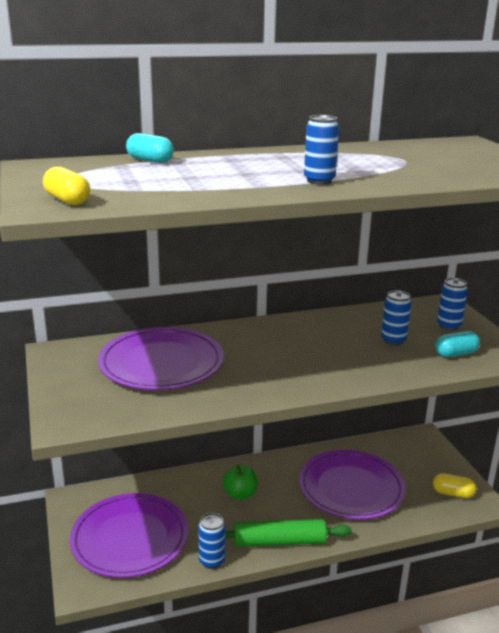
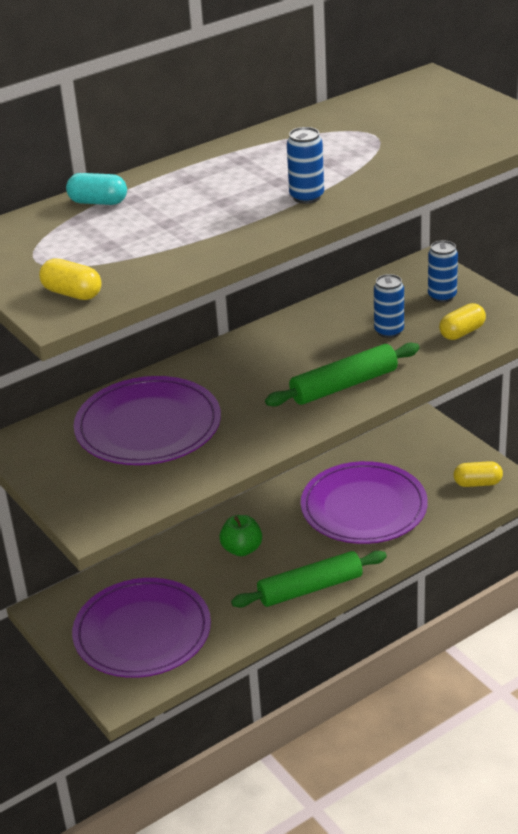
camera: 15 degrees left, 10 degrees up
blue can [198,513,225,569] -> none
turquoise capsule [435,331,480,357] -> yellow capsule [439,303,486,340]
none -> green rolling pin [265,343,420,407]

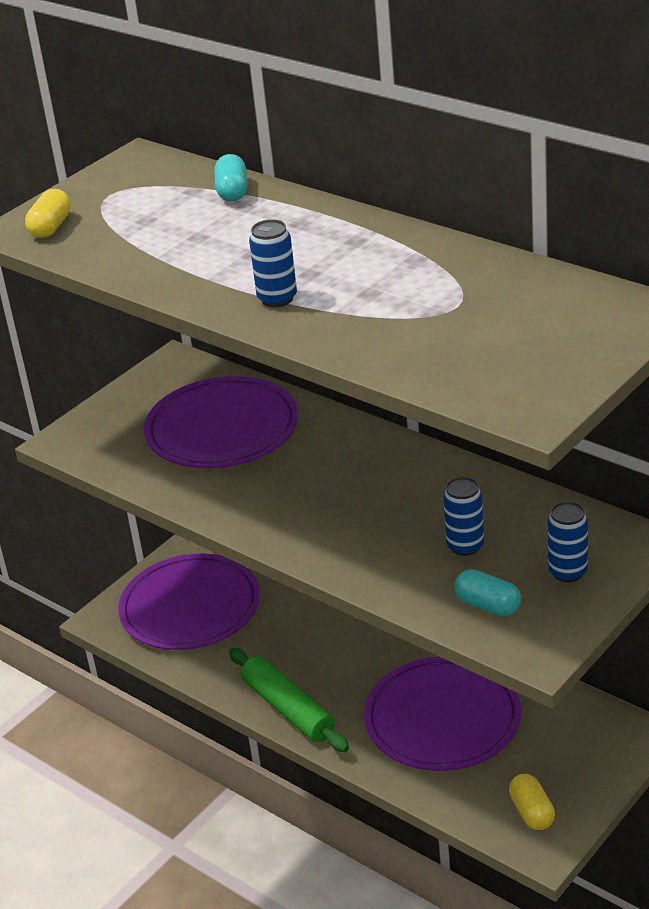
camera: 75 degrees right, 0 degrees up
green apple [219,515,262,556] -> none
green rolling pin [265,343,420,407] -> none
yellow capsule [439,303,486,340] -> turquoise capsule [454,569,521,617]

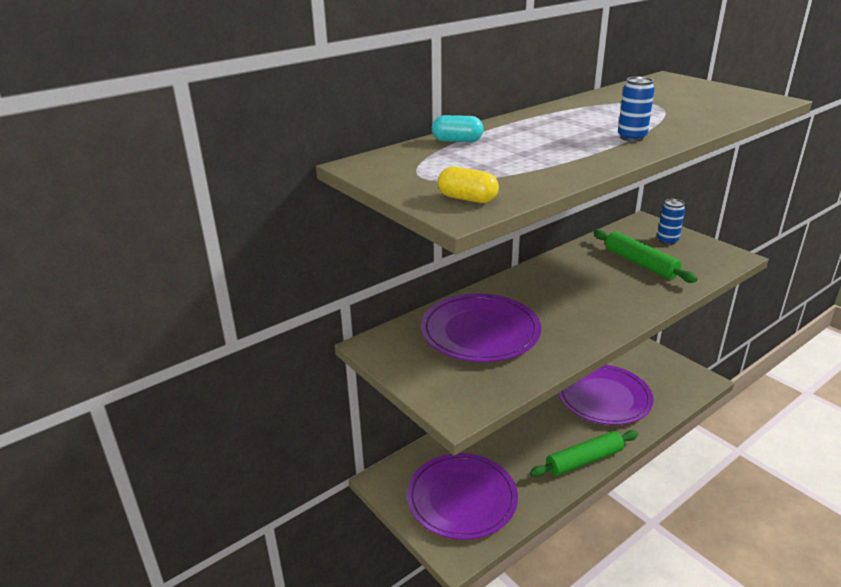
camera: 80 degrees left, 5 degrees down
blue can [443,477,484,556] -> green rolling pin [594,230,697,283]
turquoise capsule [454,569,521,617] -> none
yellow capsule [509,774,555,830] -> none

